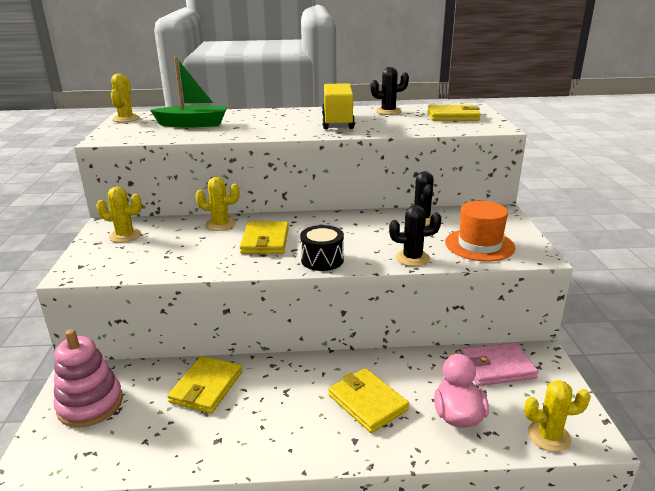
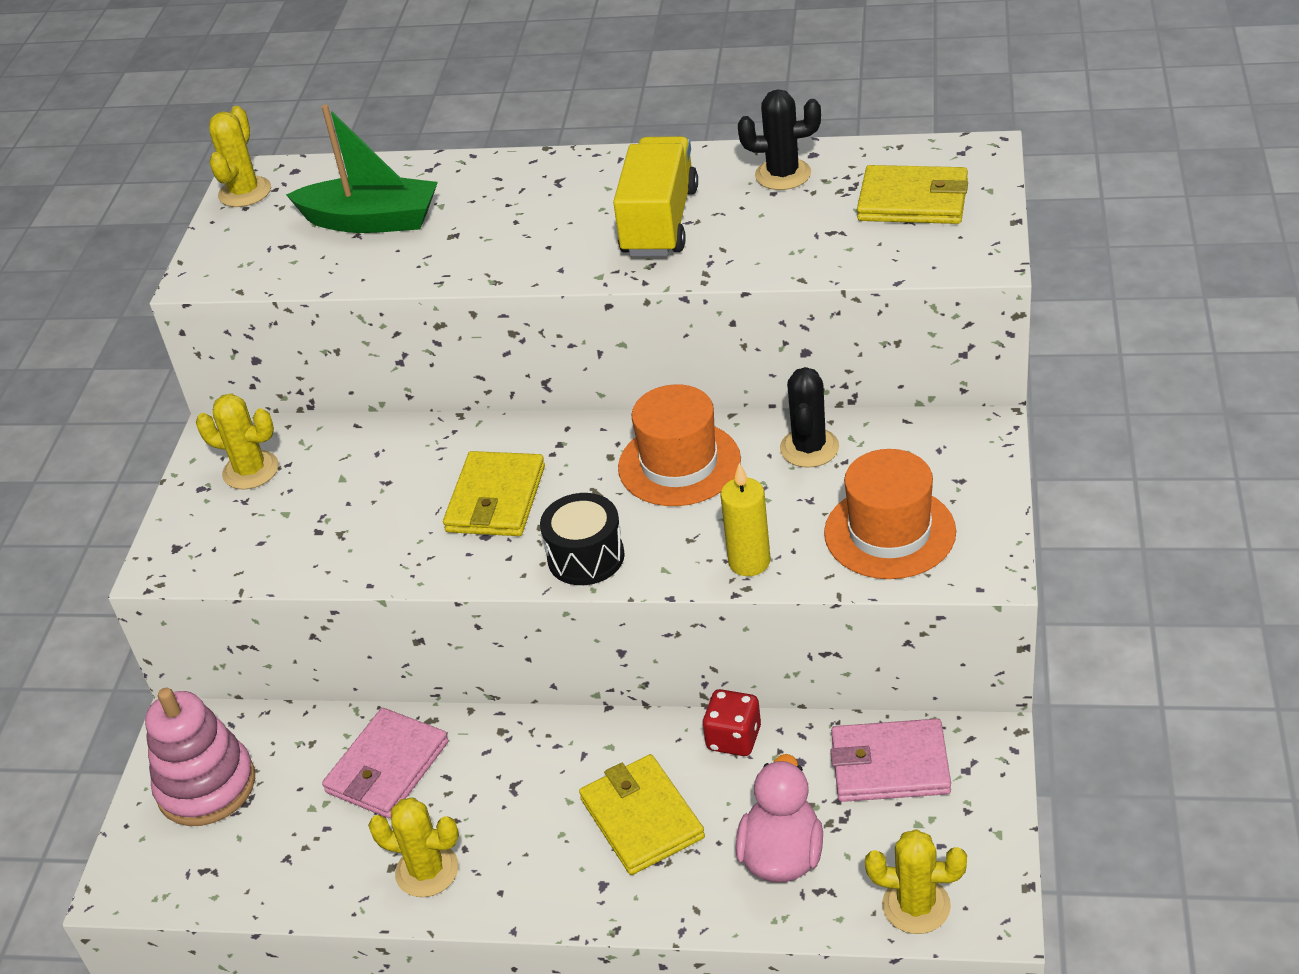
camera: 15 degrees right, 15 degrees up
yellow wallet [167,356,242,414] -> pink wallet [322,708,449,818]
yellow cactus [195,177,239,231] -> yellow cactus moved to [368,797,459,897]
black cactus [389,205,441,266] -> yellow candle [720,463,771,576]
none -> orange hat [618,384,741,506]
none -> red dice [702,689,761,756]

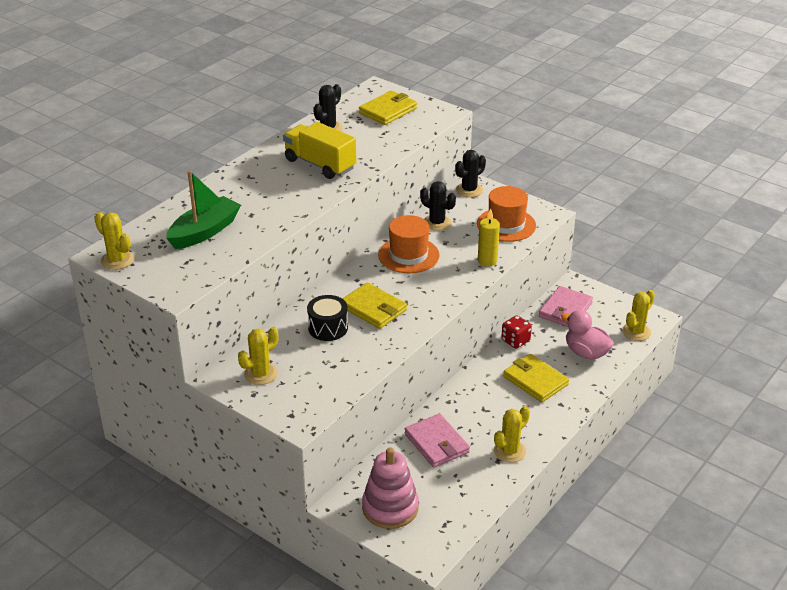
camera: 65 degrees left, 5 degrees down
black drum [540,493,625,585] -> black drum moved to [307,295,348,341]
yellow wallet [579,754,705,875] -> yellow wallet turned 45 degrees clockwise [503,354,569,402]
none -> black cactus [455,150,486,197]

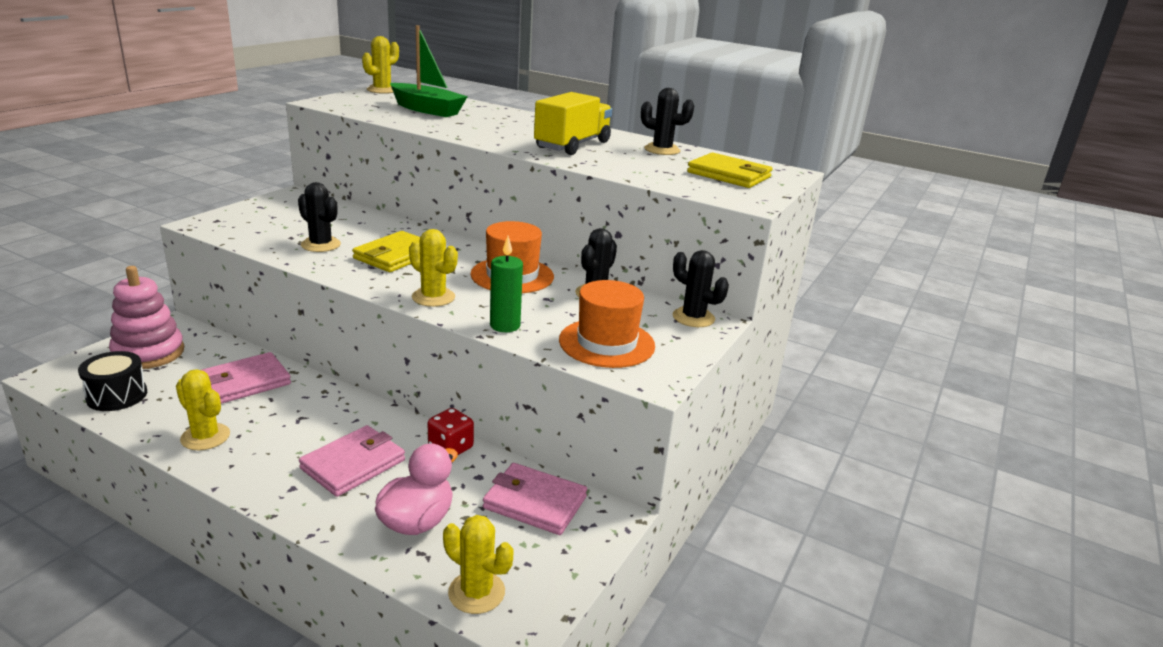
camera: 80 degrees right, 10 degrees down
yellow cactus [238,327,278,385] -> yellow cactus moved to [409,229,458,307]
black drum [307,295,348,341] -> black drum moved to [78,351,147,411]
yellow candle [478,208,500,266] -> green candle [490,236,523,332]
yellow wallet [503,354,569,402] -> pink wallet [299,425,405,497]
none -> black cactus [298,182,341,252]

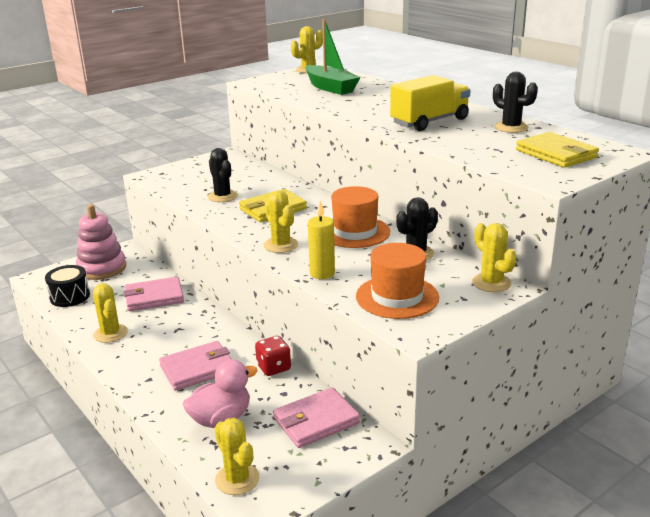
camera: 25 degrees right, 0 degrees up
pink wallet [483,463,587,535] -> pink wallet turned 75 degrees counterclockwise [273,387,360,448]
green candle [490,236,523,332] -> yellow candle [308,201,335,279]
black cactus [673,250,729,327] -> yellow cactus [472,223,517,292]

